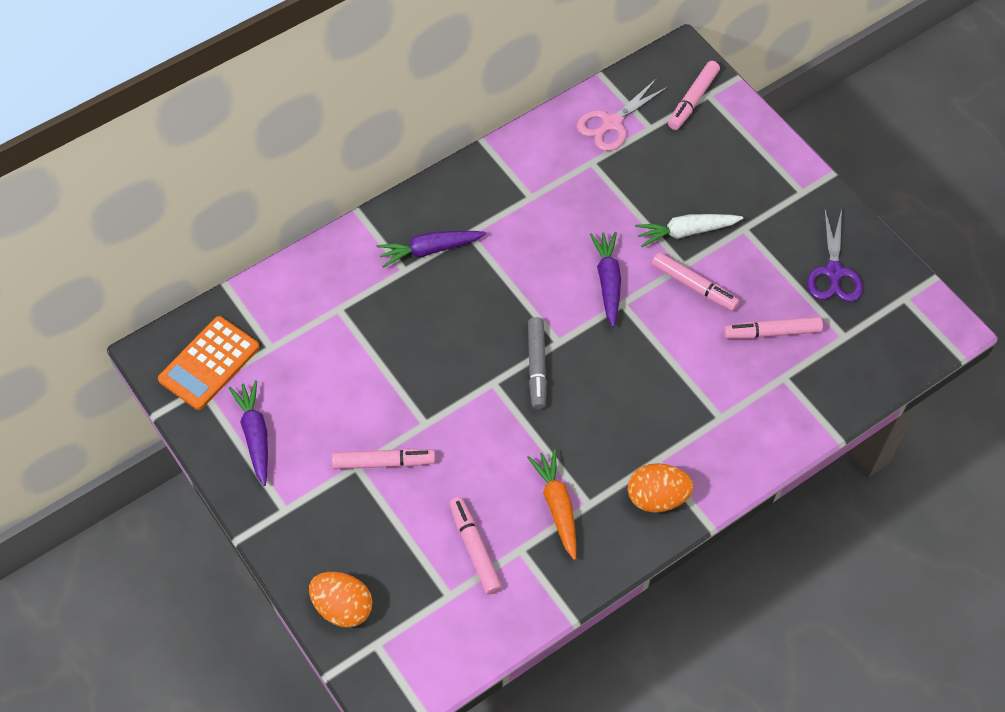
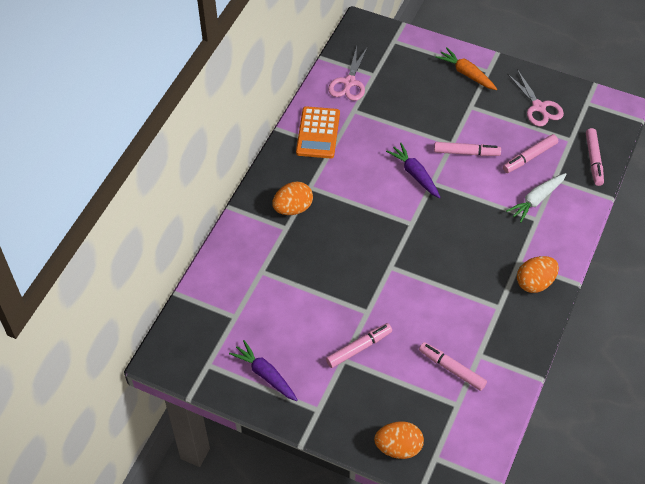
camera: 30 degrees left, 5 degrees down
orange calculator [158,316,260,410] -> orange calculator moved to [296,106,340,158]
purple carrot [377,231,486,268] -> orange egg [272,181,313,215]
orange carrot [527,449,576,560] -> orange carrot moved to [436,47,497,90]
grey marker [528,317,547,410] -> none
white carrot [635,214,743,247] -> white carrot moved to [506,173,566,223]
pink marker [668,61,720,130] -> pink marker moved to [586,128,604,186]
purple scissors [807,208,863,302] -> pink scissors [508,69,564,126]

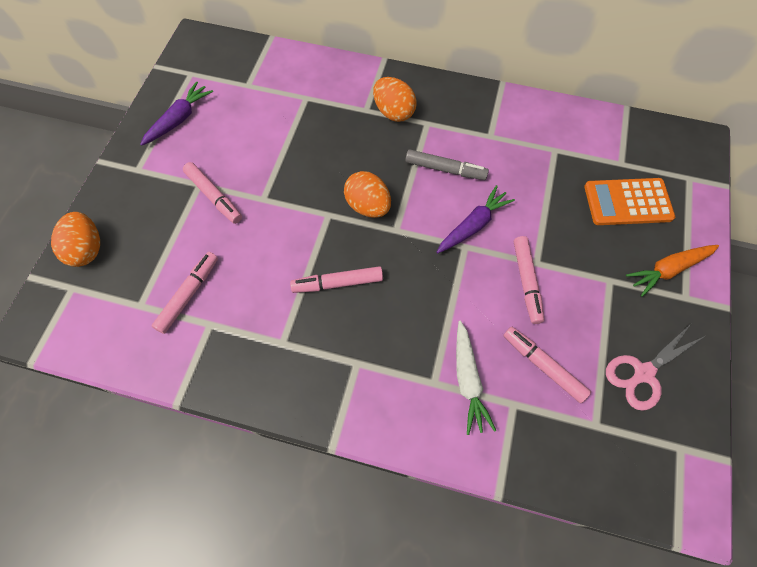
camera: 80 degrees right, 10 degrees up
orange calculator [296,106,340,158] -> orange calculator moved to [584,178,675,225]
pink scissors [328,46,367,101] -> none
orange carrot [436,47,497,90] -> orange carrot turned 150 degrees counterclockwise [626,245,719,297]
white carrot [506,173,566,223] -> white carrot turned 135 degrees counterclockwise [456,321,496,435]
orange egg [517,256,559,293] -> orange egg moved to [344,171,391,218]
pink marker [586,128,604,186] -> pink marker moved to [290,266,383,293]
none -> grey marker [405,149,489,180]

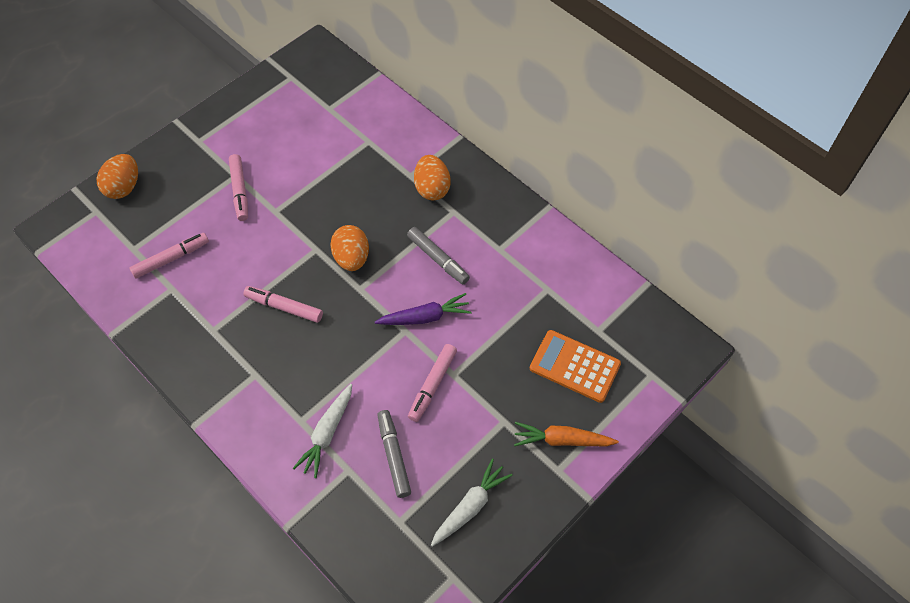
camera: 30 degrees right, 5 degrees down
purple carrot [140,81,213,146] -> none
pink marker [503,326,591,403] -> grey marker [377,410,411,498]
pink scissors [606,324,705,411] -> white carrot [431,458,513,547]

